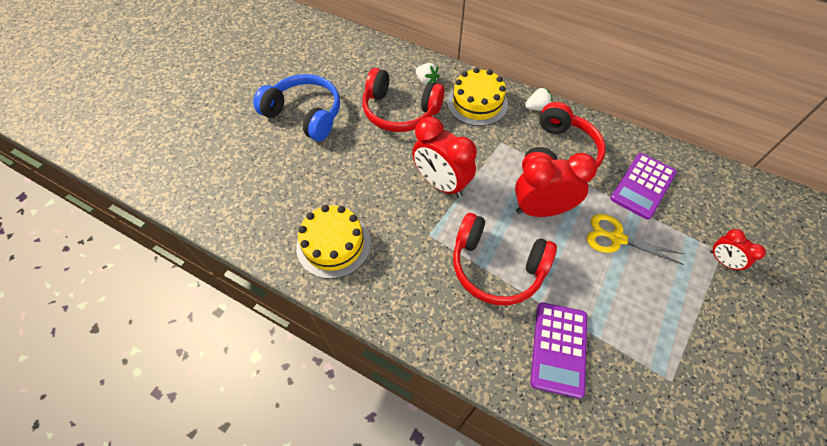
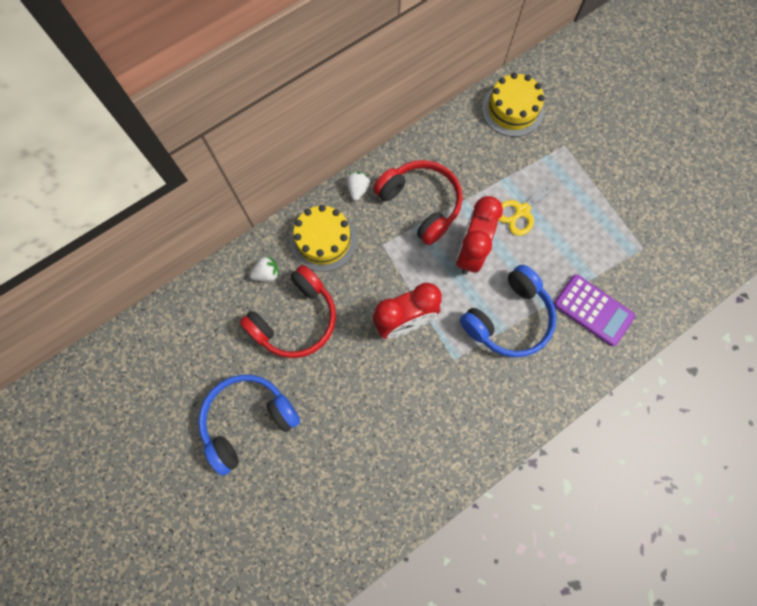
camera: 65 degrees left, 15 degrees up
yellow cake [296,205,371,279] -> yellow cake moved to [482,72,544,137]
red headphones [453,213,557,305] -> blue headphones [460,265,557,357]
purple calculator [610,153,677,220] -> none
red clock [710,229,766,271] -> none

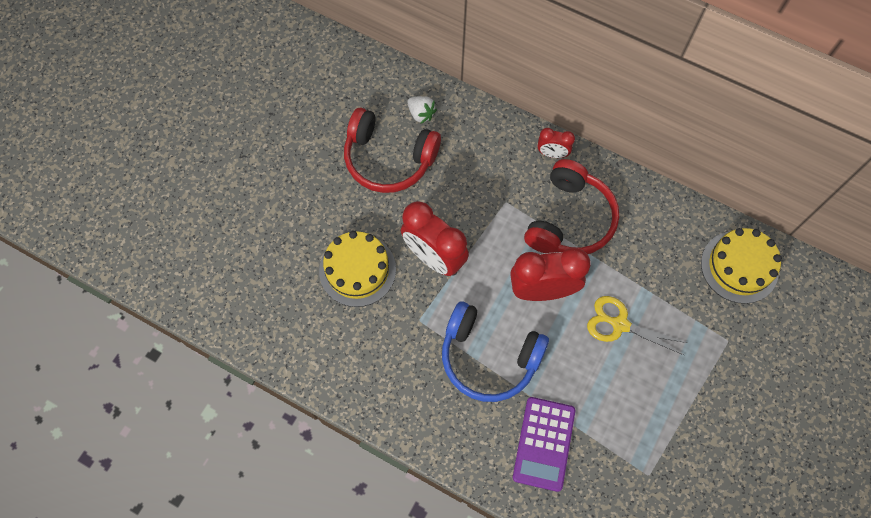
camera: 65 degrees right, 5 degrees down
blue headphones [198,375,300,476] -> none
yellow cake [290,205,357,272] -> yellow cake moved to [319,231,396,307]
white strawberry [346,172,370,201] -> red clock [538,128,575,158]

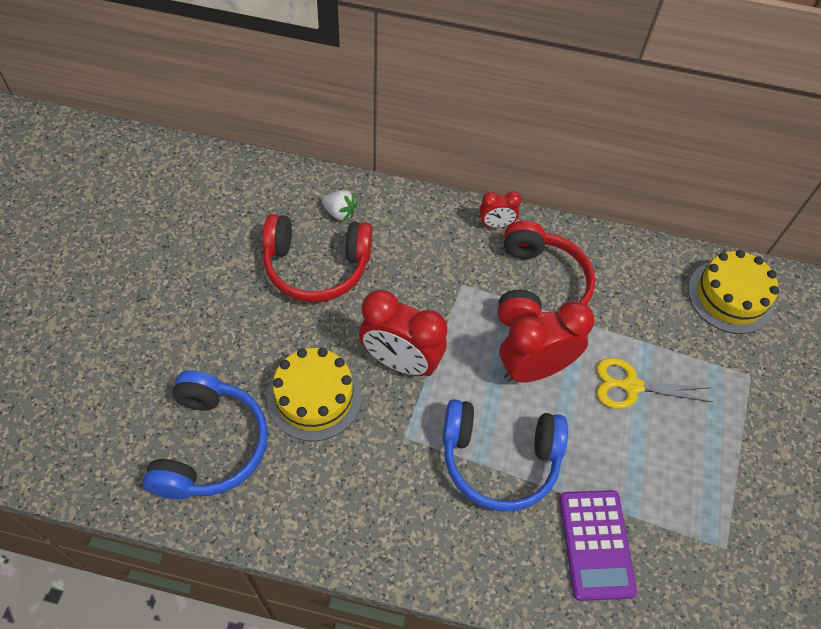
camera: 20 degrees left, 10 degrees down
none -> blue headphones [143,370,268,499]

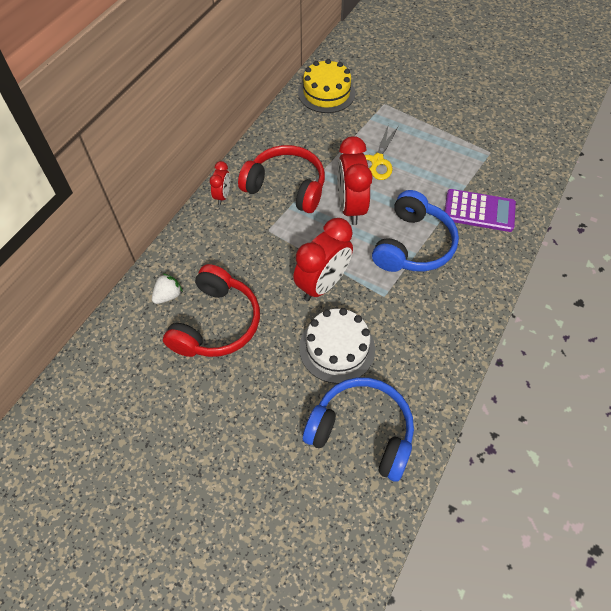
camera: 70 degrees left, 0 degrees up
yellow cake [267,348,362,441] -> white cake [299,308,375,384]

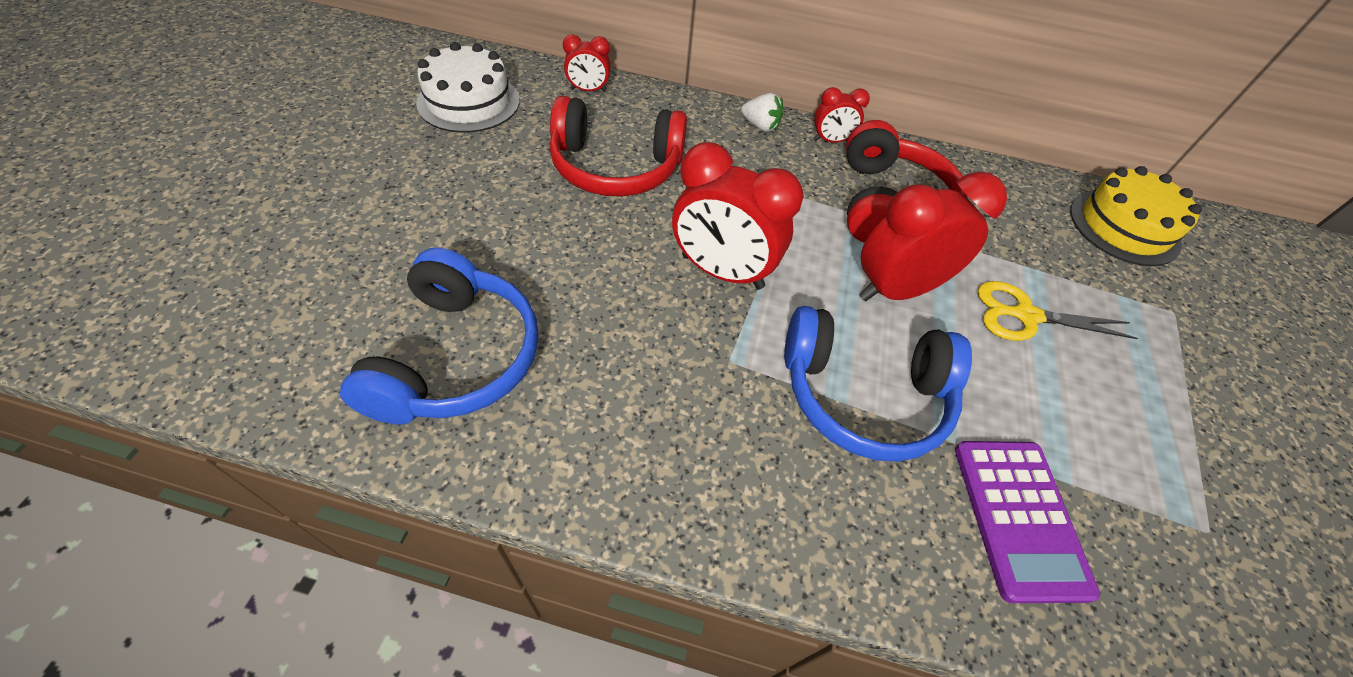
camera: 70 degrees right, 5 degrees down
white strawberry [152,273,183,304] -> white strawberry moved to [741,93,783,132]
white cake [299,308,375,384] -> white cake moved to [416,42,520,133]
none -> red clock [563,34,610,92]

